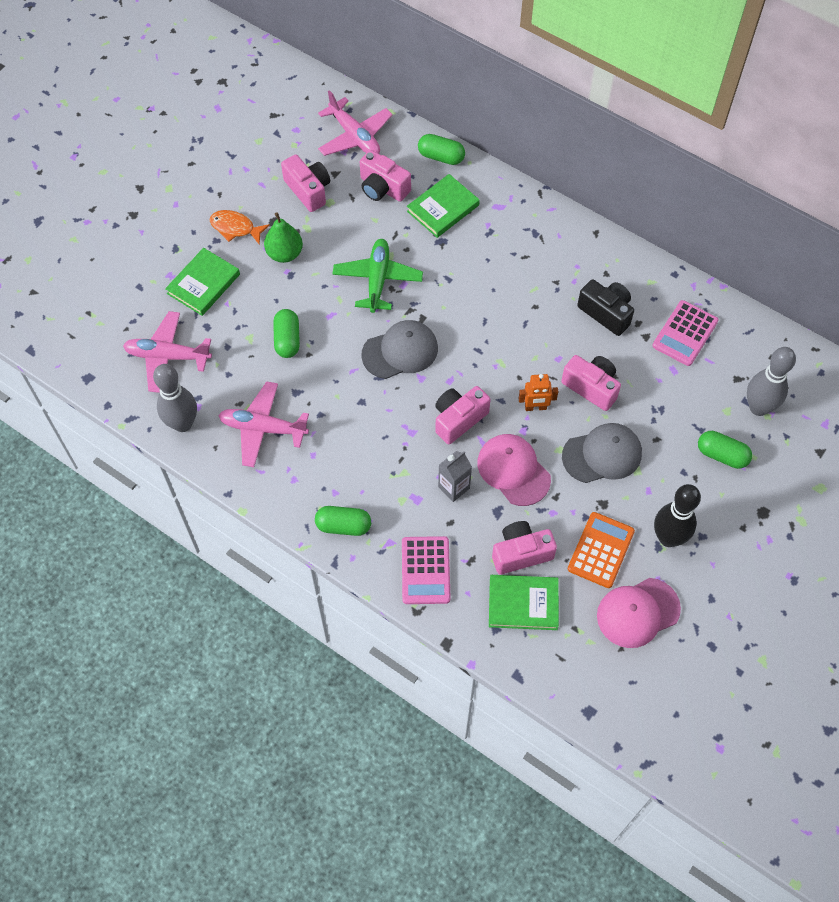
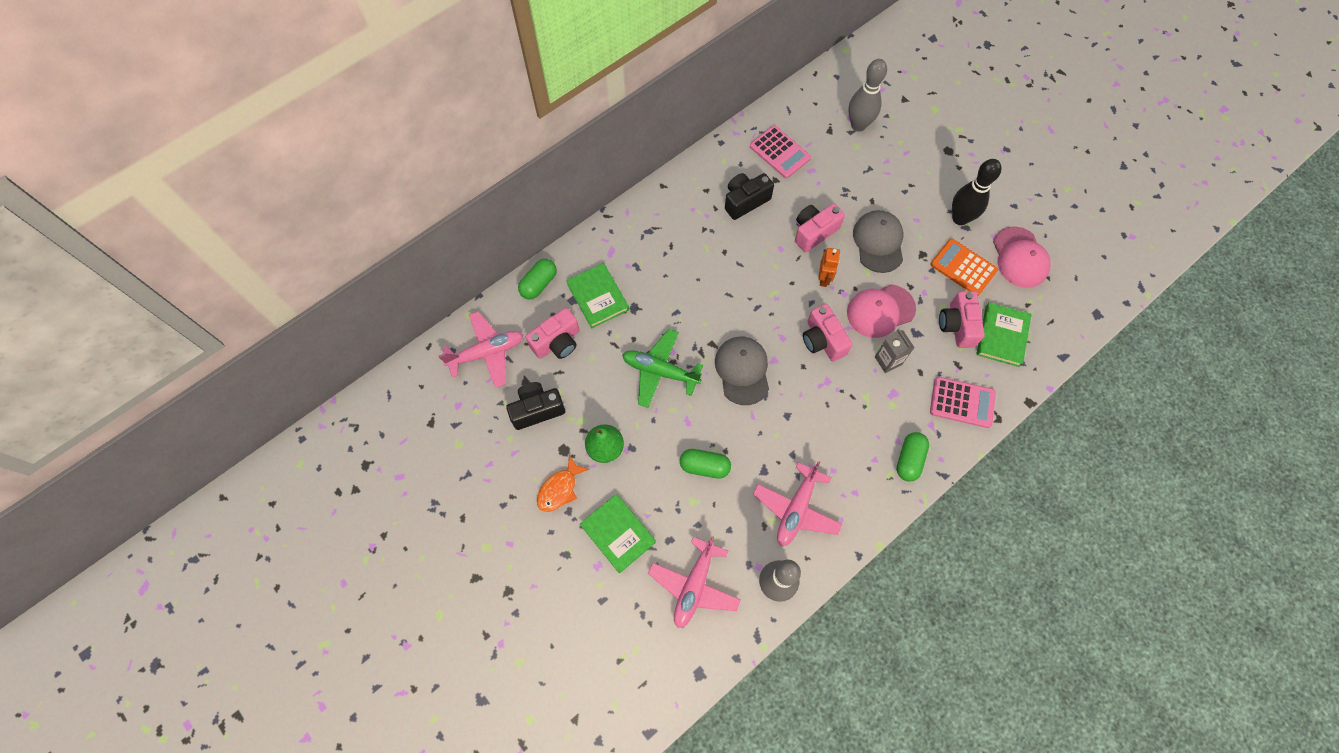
camera: 75 degrees left, 5 degrees up
pink camera [281,154,330,212] -> black camera [506,382,565,430]
green capsule [698,431,752,469] -> none

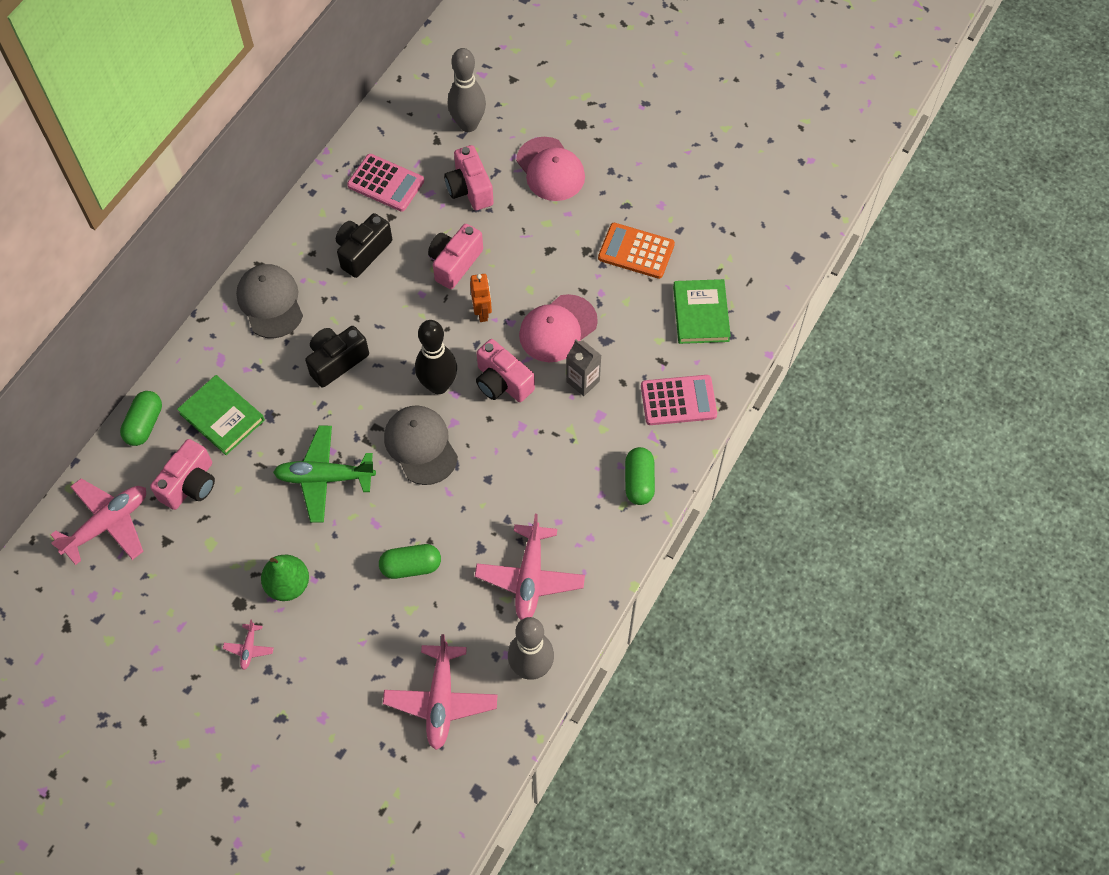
camera: 20 degrees left, 5 degrees down
black camera [506,382,565,430] -> black camera moved to [305,326,369,388]
orange fish [537,455,590,512] -> pink plane [223,619,274,670]
green book [580,494,656,574] -> none
grey cap [853,210,903,273] -> grey cap moved to [236,264,303,338]
pink camera [939,291,985,348] -> pink camera moved to [444,145,494,210]
black bowling pin [952,159,1002,225] -> black bowling pin moved to [415,320,457,394]
pink cap [993,226,1051,288] -> pink cap moved to [516,137,585,201]

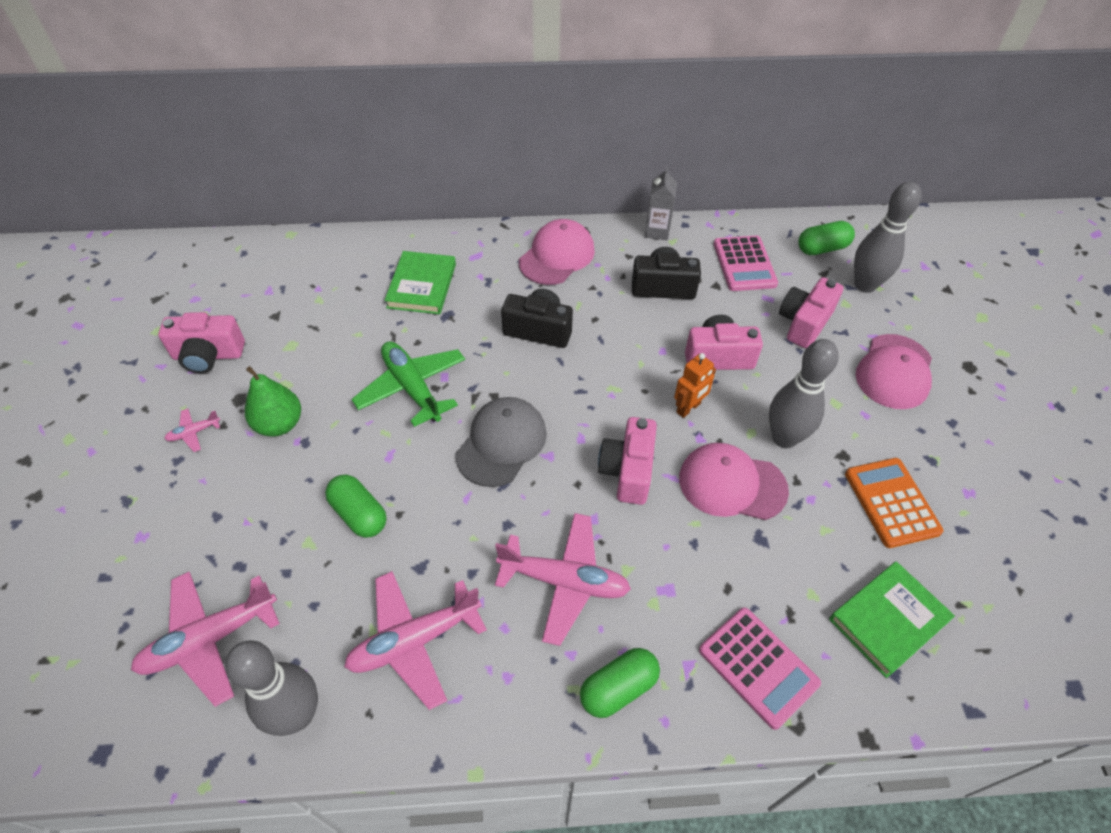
camera: 55 degrees right, 10 degrees down
pink plane [51,478,146,565] -> pink plane moved to [495,513,631,646]
green capsule [120,391,162,446] -> green capsule moved to [798,221,855,255]
pink camera [150,439,215,510] -> pink camera moved to [158,312,245,373]
grey cap [236,264,303,338] -> pink cap [519,219,595,285]
black bowling pin [415,320,457,394] -> none
grey carton [567,340,601,396] -> grey carton moved to [645,167,677,240]
none -> grey bowling pin [769,339,839,448]

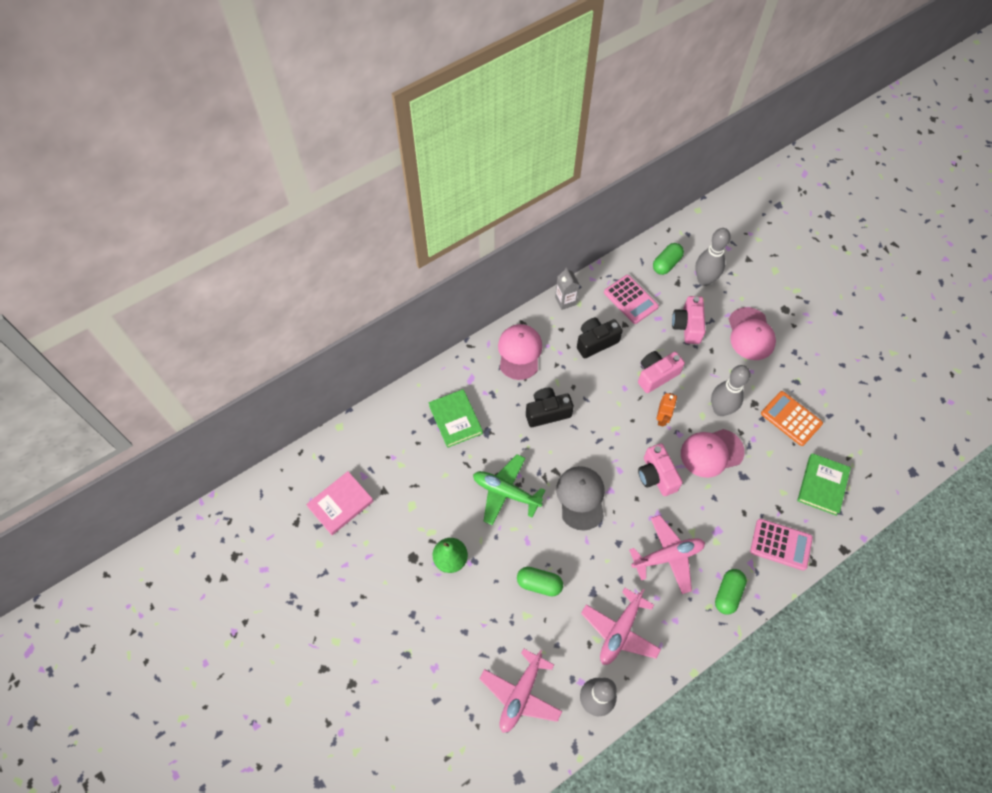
camera: 30 degrees left, 10 degrees up
pink camera [158,312,245,373] -> none
pink plane [164,409,220,452] -> none
none -> pink book [306,471,373,535]

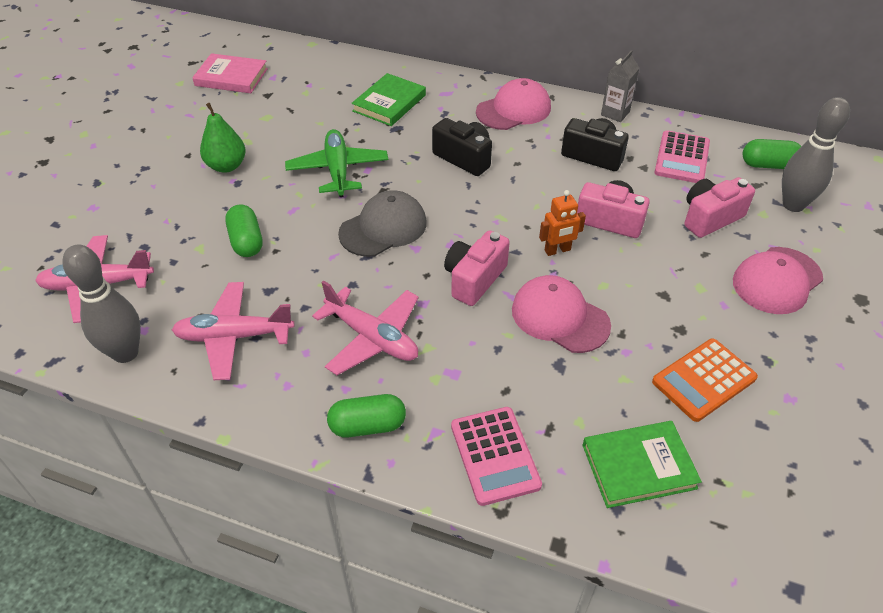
camera: 55 degrees right, 15 degrees down
grey bowling pin [711,365,750,416] -> none
orange calculator [761,391,823,446] -> orange calculator turned 135 degrees counterclockwise [652,338,758,422]

